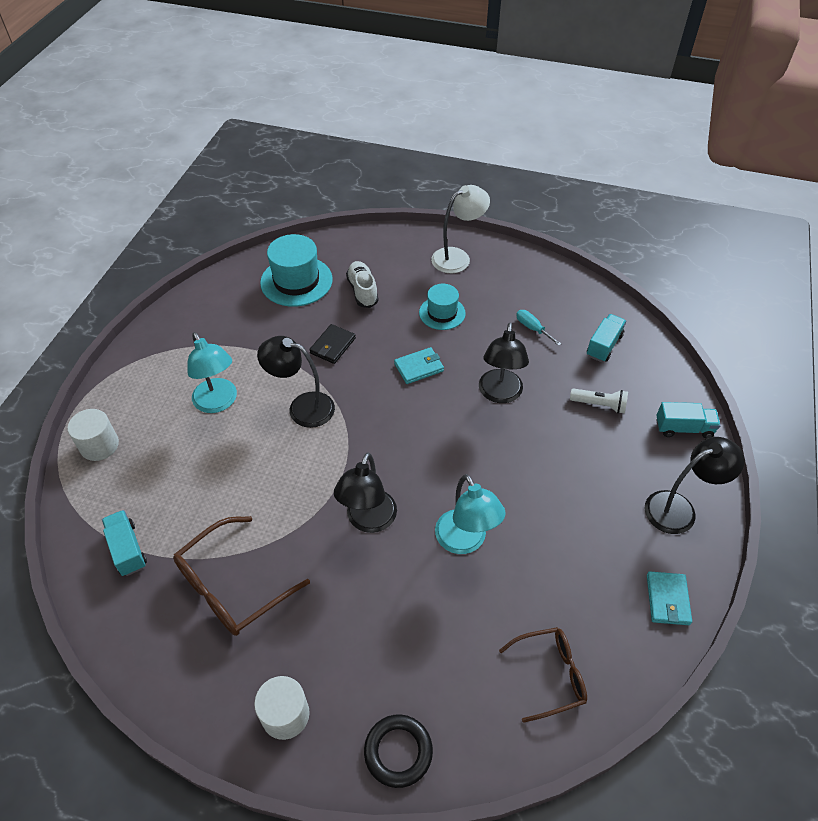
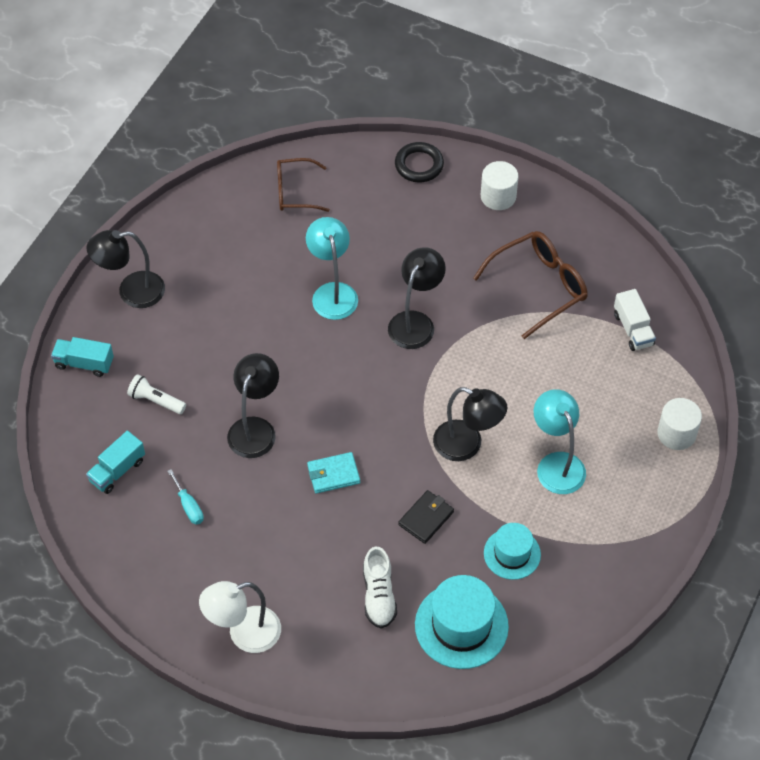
camera: 170 degrees left, 5 degrees up
turquoise truck [102,510,147,576] -> white truck [614,289,656,351]
turquoise hat [419,284,466,330] -> turquoise hat moved to [484,523,541,580]
turquoise wallet [647,572,692,625] -> none

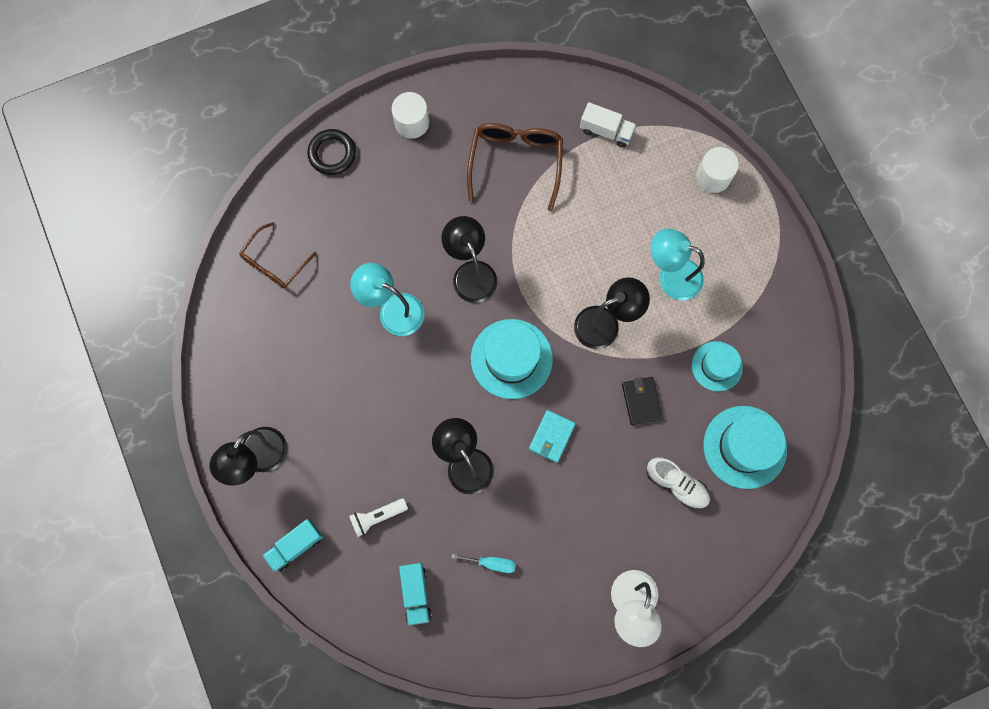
camera: 50 degrees left, 20 degrees up
none -> turquoise hat [471,319,553,399]

